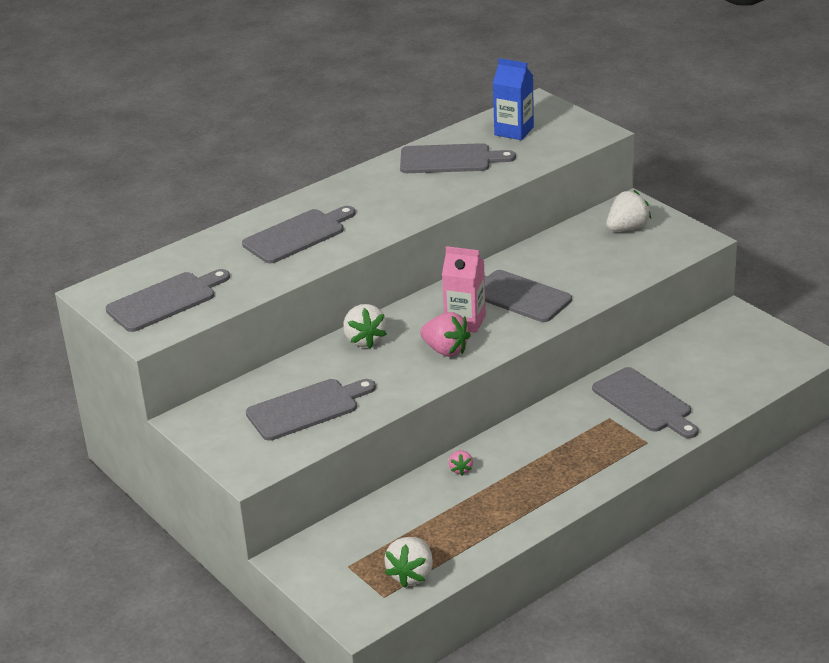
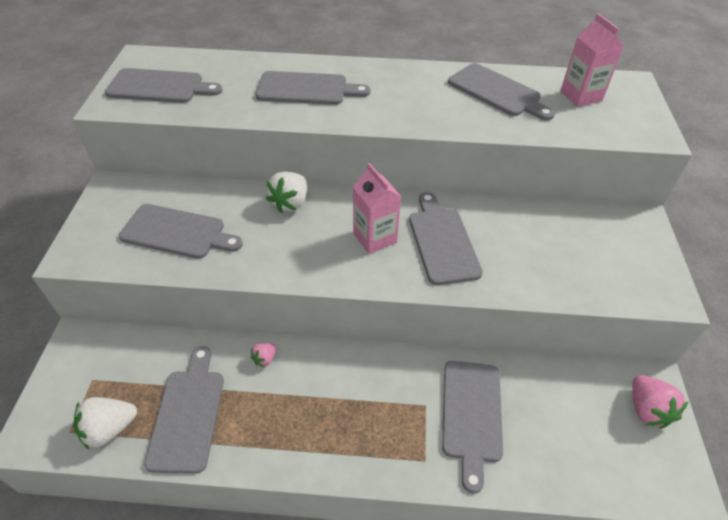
camera: 40 degrees right, 15 degrees up
pink strawberry [420,312,471,357] -> pink strawberry moved to [632,375,689,429]
blue carton [493,58,534,140] -> pink carton [560,13,624,107]
white strawberry [606,190,651,231] -> none
none -> grey cutting board [144,346,224,473]

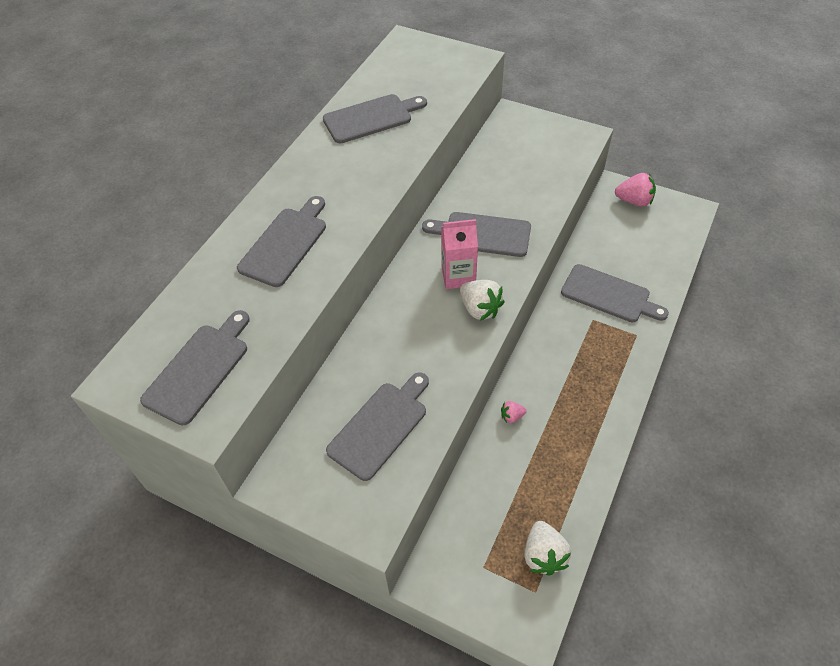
camera: 65 degrees left, 5 degrees up
grey cutting board [144,346,224,473] -> none
pink strawberry [250,343,277,368] -> pink strawberry turned 105 degrees clockwise [501,401,526,423]
white strawberry [266,172,307,213] -> white strawberry moved to [460,280,505,321]
pink carton [560,13,624,107] -> none

